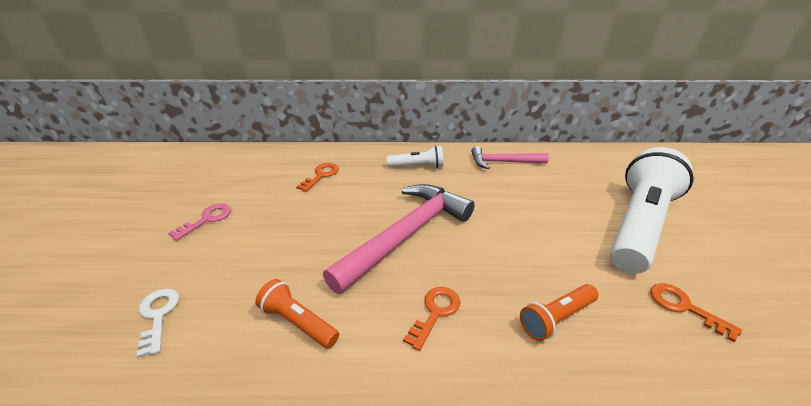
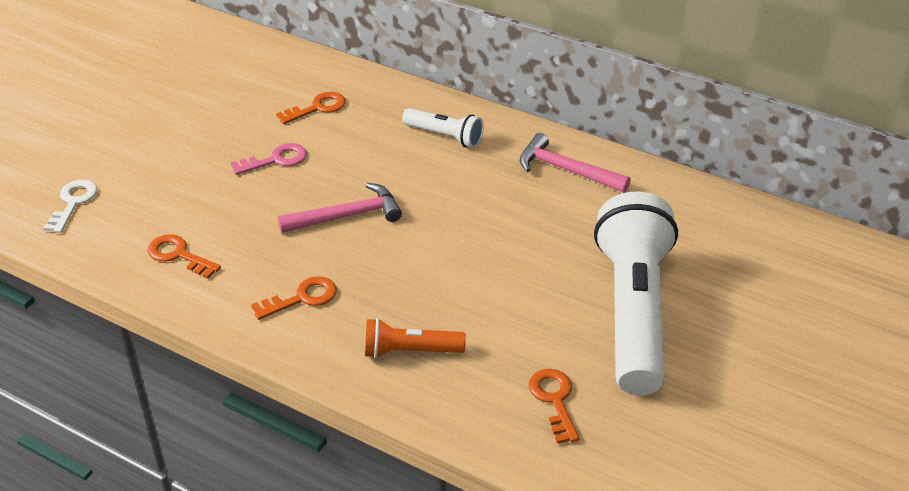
camera: 30 degrees right, 5 degrees up
pink key [168,203,231,241] -> pink key moved to [231,143,307,175]
orange flashlight [255,279,339,349] -> orange key [147,234,221,279]
pink hammer [323,184,475,294] -> pink hammer [278,183,402,233], size x0.57
white flashlight [610,147,694,274] -> white flashlight turned 60 degrees counterclockwise [594,192,678,395]

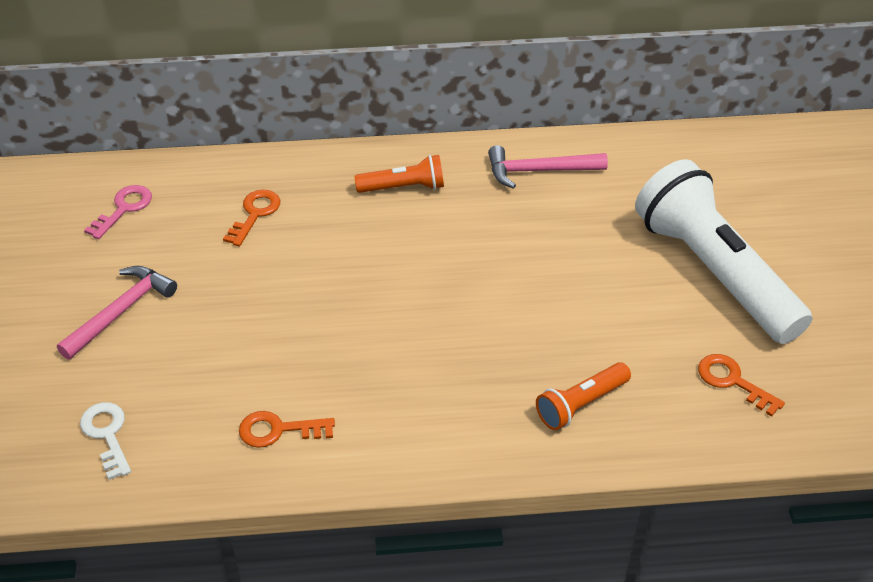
camera: 35 degrees left, 5 degrees up
pink key [231,143,307,175] -> pink key moved to [84,185,152,239]
orange key [251,276,337,320] -> none
pink hammer [278,183,402,233] -> pink hammer moved to [57,266,177,359]
white flashlight [402,108,484,148] -> orange flashlight [354,155,444,193]

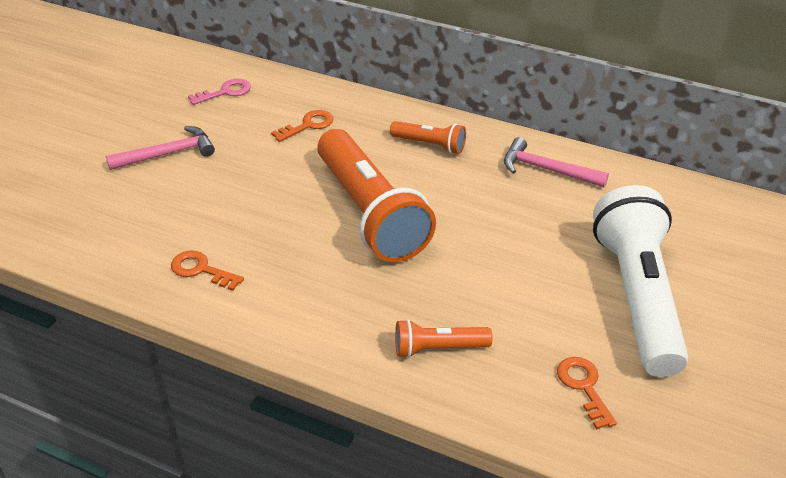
camera: 30 degrees right, 5 degrees down
white key [80,402,131,480] -> none
none -> orange flashlight [317,129,436,262]

